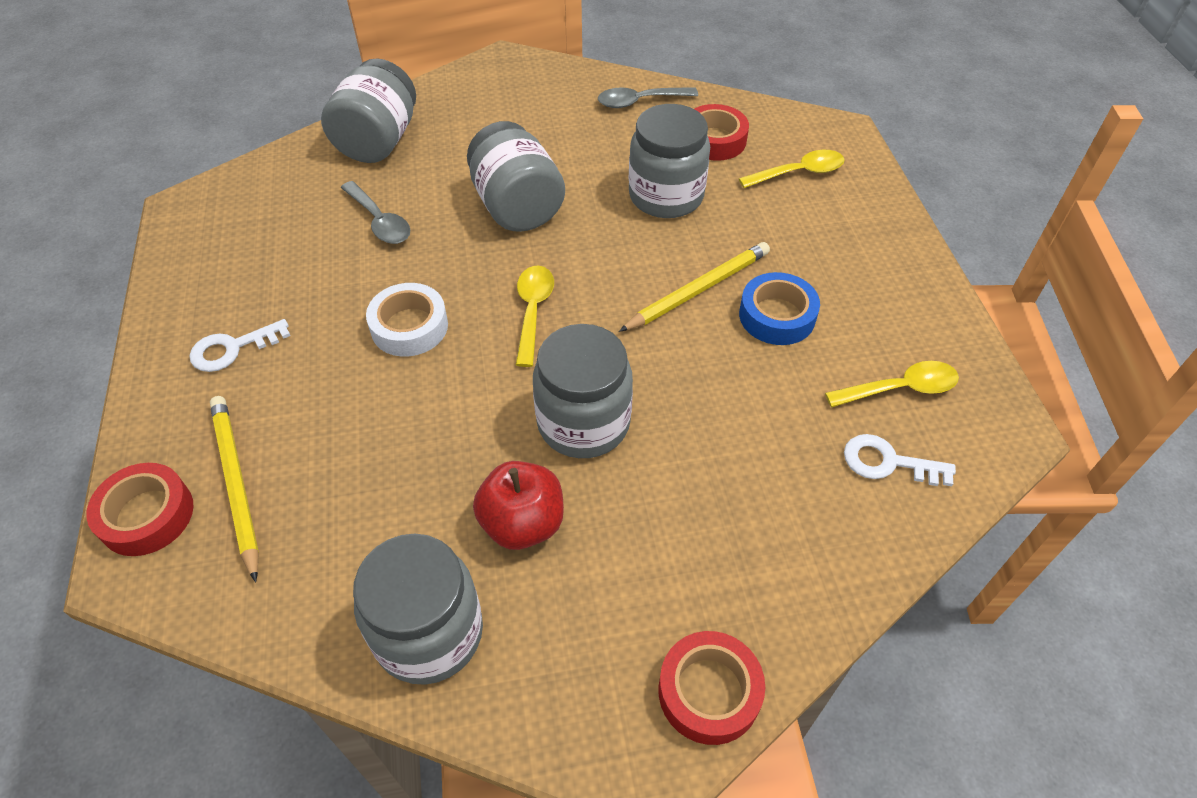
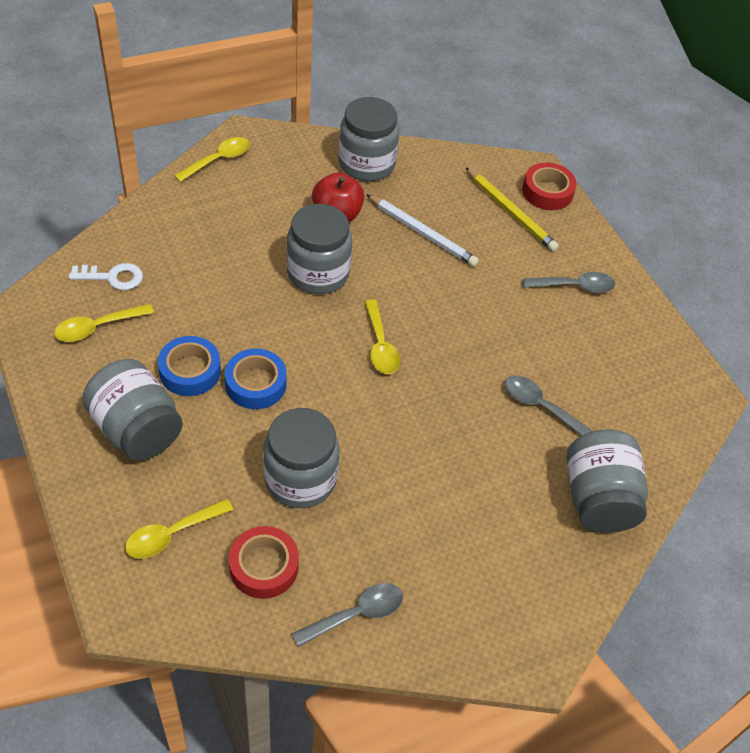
camera: 160 degrees right, 0 degrees up
white key [190,319,290,372] -> grey spoon [523,272,615,293]
white tape [366,283,448,357] -> none
grey jar [467,121,565,232] -> grey jar moved to [82,359,183,461]
yellow pencil [619,242,770,332] -> blue tape [225,349,287,409]
red tape [658,631,765,745] -> yellow spoon [174,137,250,182]
none -> white pencil [366,194,479,267]

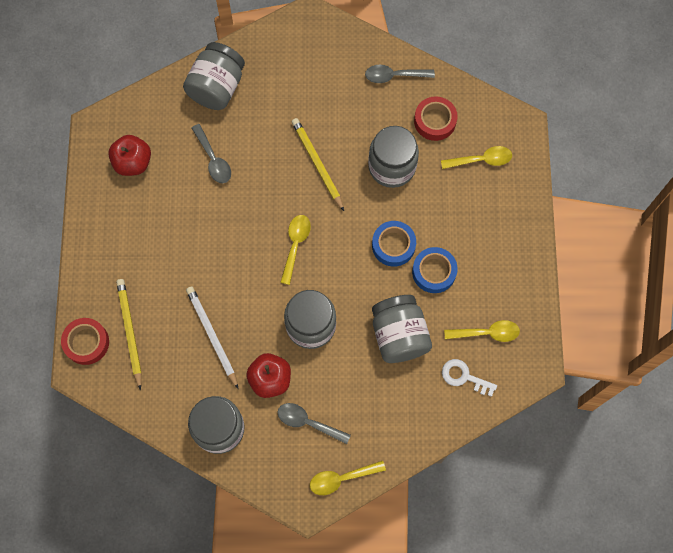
camera: 150 degrees left, 20 degrees up
grey jar [82,359,183,461] -> grey jar moved to [372,295,432,363]
grey spoon [523,272,615,293] -> grey spoon moved to [277,403,351,444]
none -> red apple [108,135,151,176]
none -> yellow pencil [291,118,344,211]

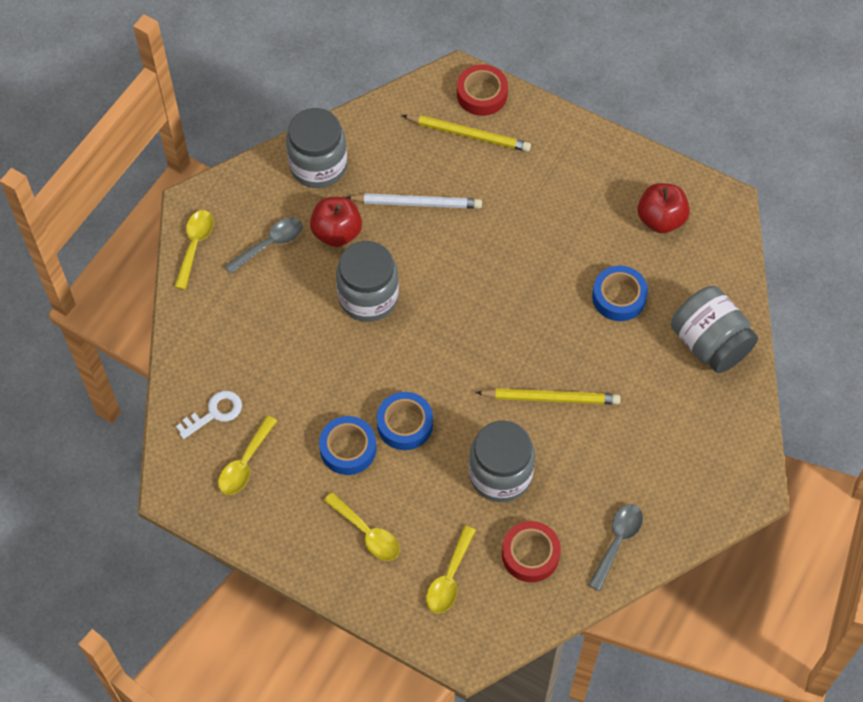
camera: 120 degrees right, 10 degrees down
grey spoon [192,124,231,183] -> blue tape [592,266,648,321]
yellow spoon [280,215,311,285] -> yellow spoon moved to [324,492,400,561]
grey jar [372,295,432,363] -> none

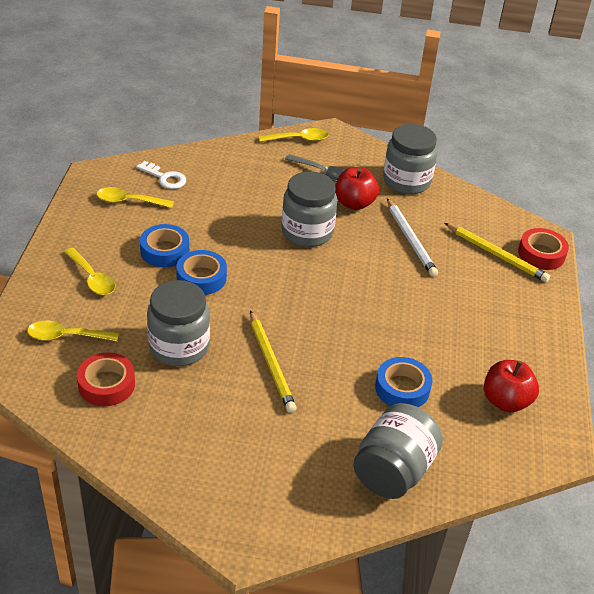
camera: 65 degrees right, 20 degrees down
yellow spoon [324,492,400,561] -> yellow spoon turned 60 degrees counterclockwise [64,248,116,295]
yellow pencil [402,115,531,152] -> yellow pencil turned 45 degrees counterclockwise [445,223,550,282]
grey spoon [589,504,643,591] -> none

